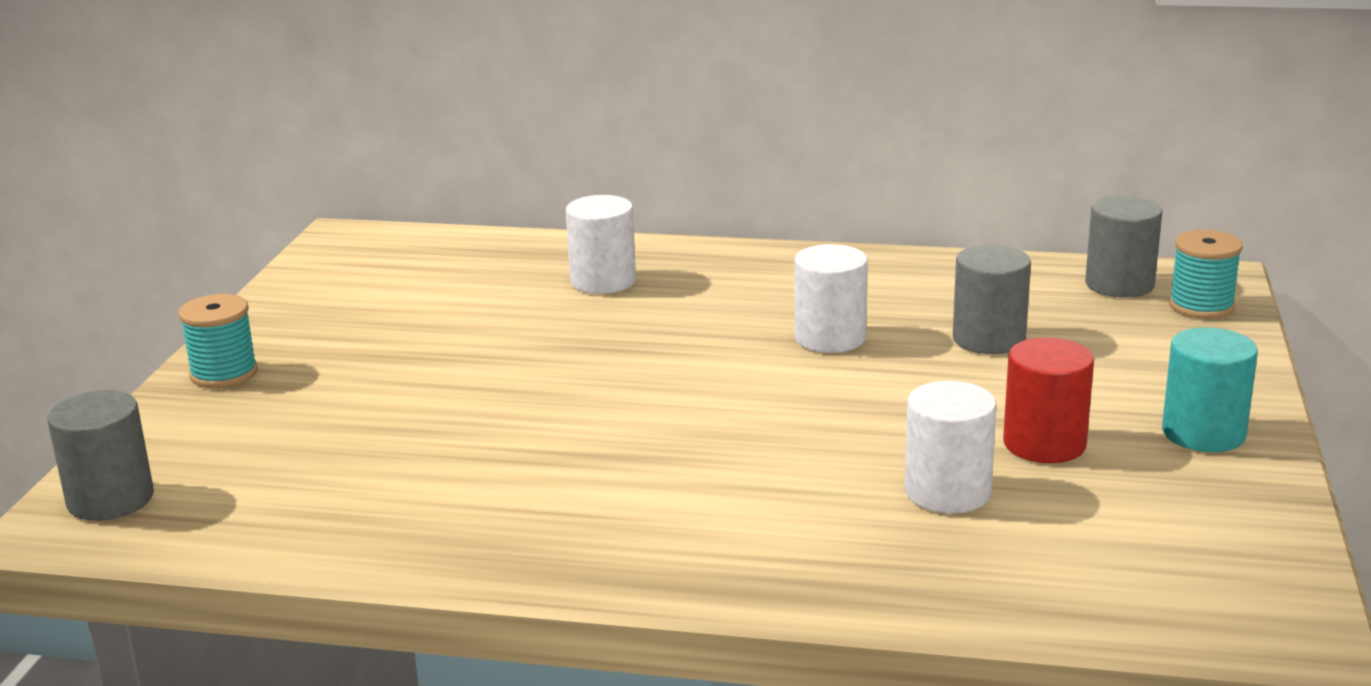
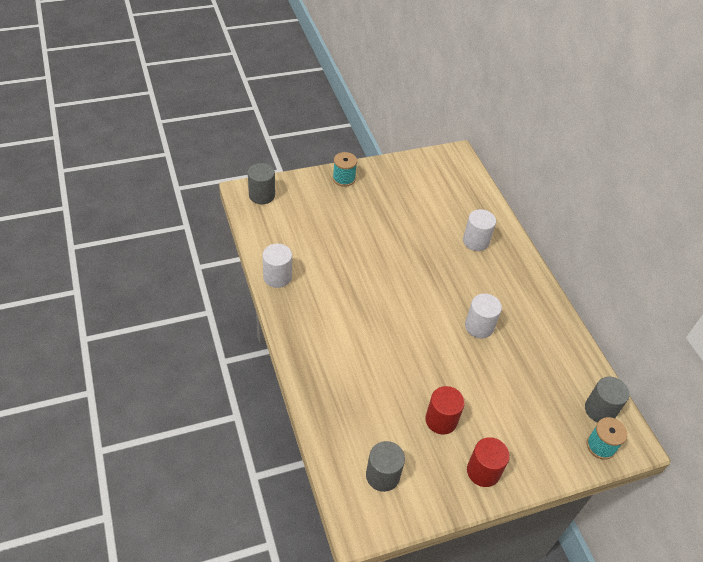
camera: 55 degrees right, 25 degrees up
white cylinder [905,381,997,513] -> white cylinder moved to [263,244,292,288]
grey cylinder [953,245,1031,354] -> grey cylinder moved to [366,441,405,492]
turquoise cylinder [1162,327,1258,452] -> red cylinder [467,437,510,487]

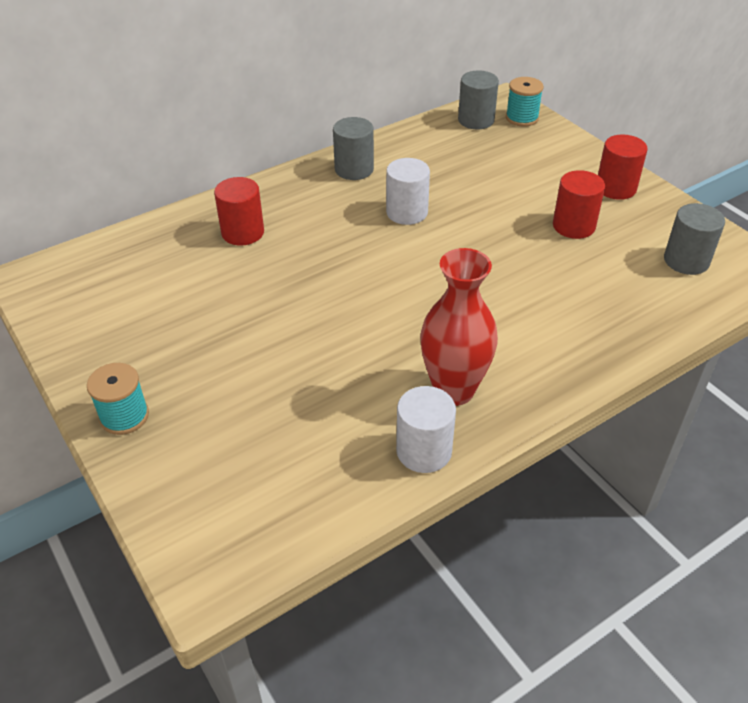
camera: 100 degrees left, 5 degrees down
grey cylinder [248,163,275,204] -> grey cylinder moved to [333,117,374,180]
white cylinder [463,209,496,251] -> red cylinder [214,177,264,246]
none -> red vase [420,248,498,406]

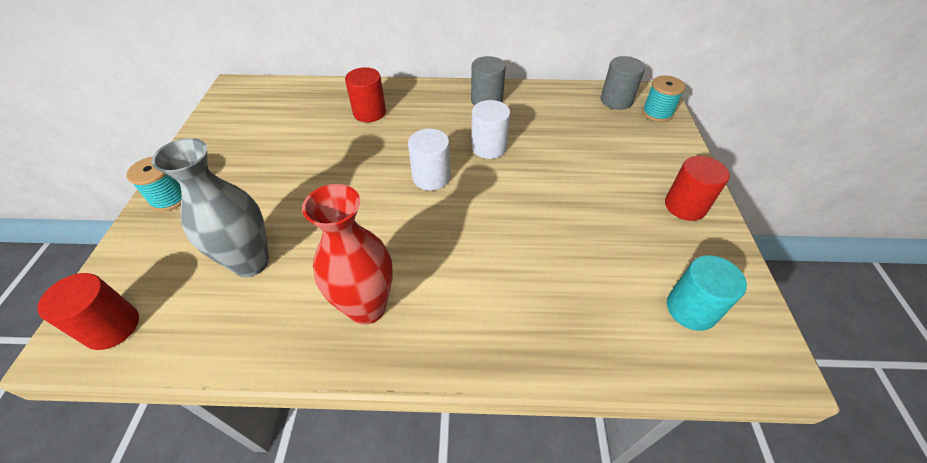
camera: 35 degrees right, 5 degrees up
white cylinder [396,386,456,473] -> white cylinder moved to [408,129,450,191]
red cylinder [553,170,605,239] -> red cylinder moved to [37,273,139,350]
grey cylinder [664,203,725,275] -> turquoise cylinder [667,255,747,331]
none -> grey vase [152,138,269,277]

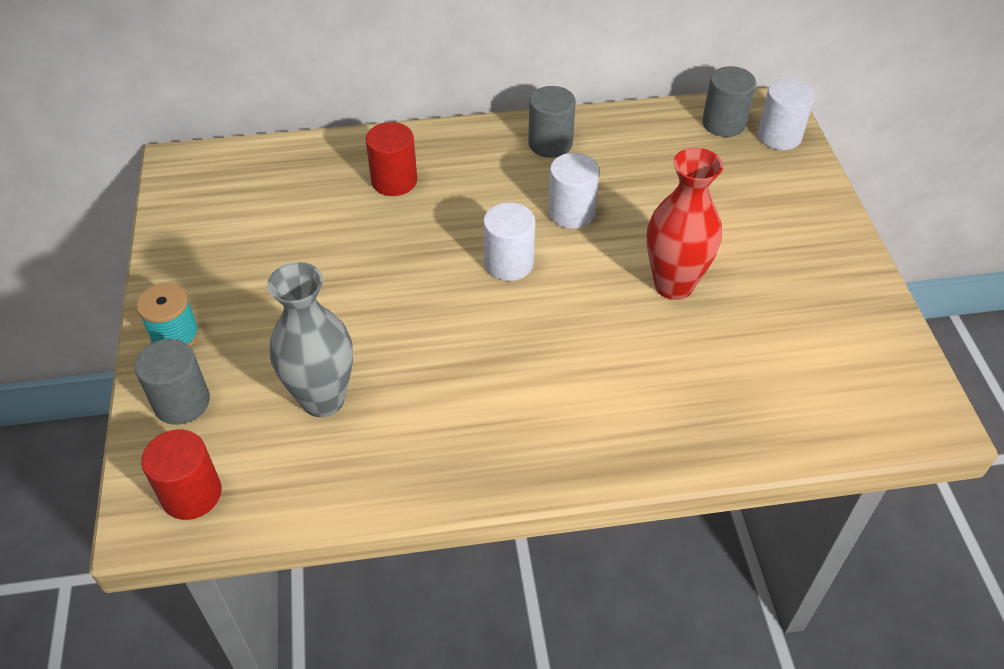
camera: 10 degrees left, 0 degrees up
red vase [302,184,393,325] -> red vase moved to [647,148,723,300]
turquoise spool [642,76,686,122] -> white cylinder [757,79,815,150]
red cylinder [665,156,730,221] -> none
turquoise cylinder [667,255,747,331] -> none
none -> grey cylinder [135,339,210,425]

